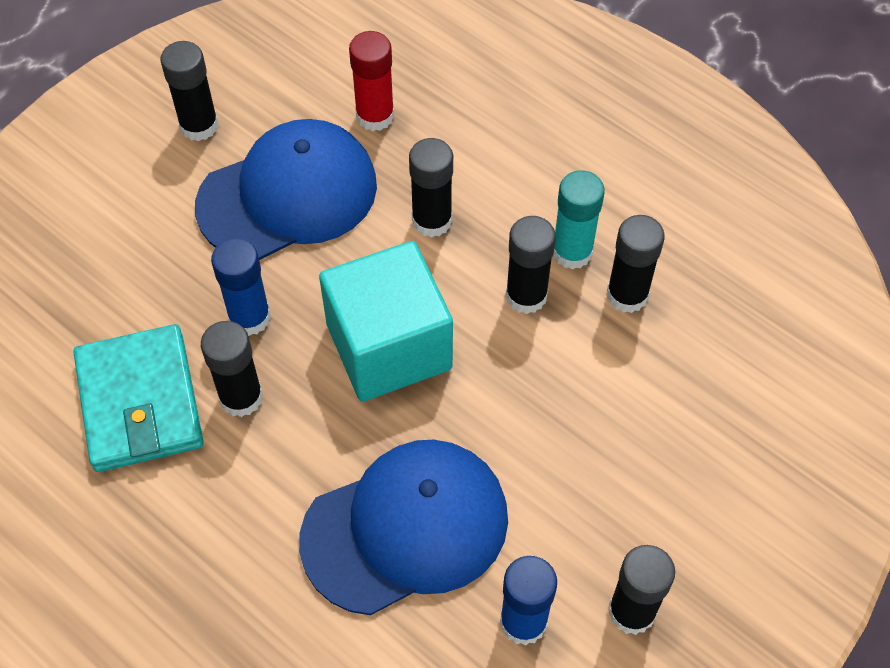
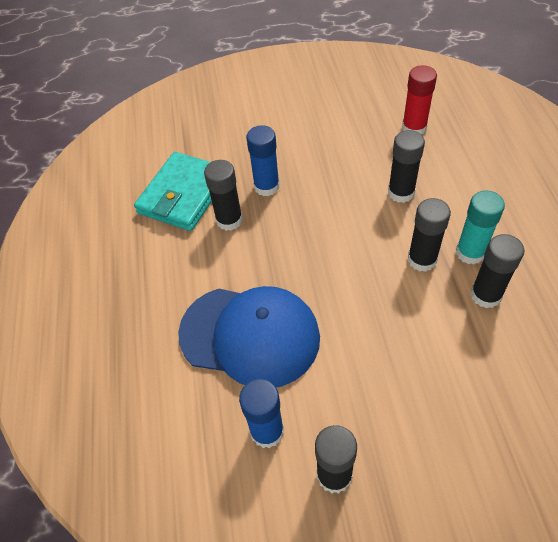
camera: 45 degrees right, 5 degrees down
black glue stick [160,41,219,141] -> none
blue cap [195,119,377,260] -> none
turquoise cube [319,241,453,402] -> none

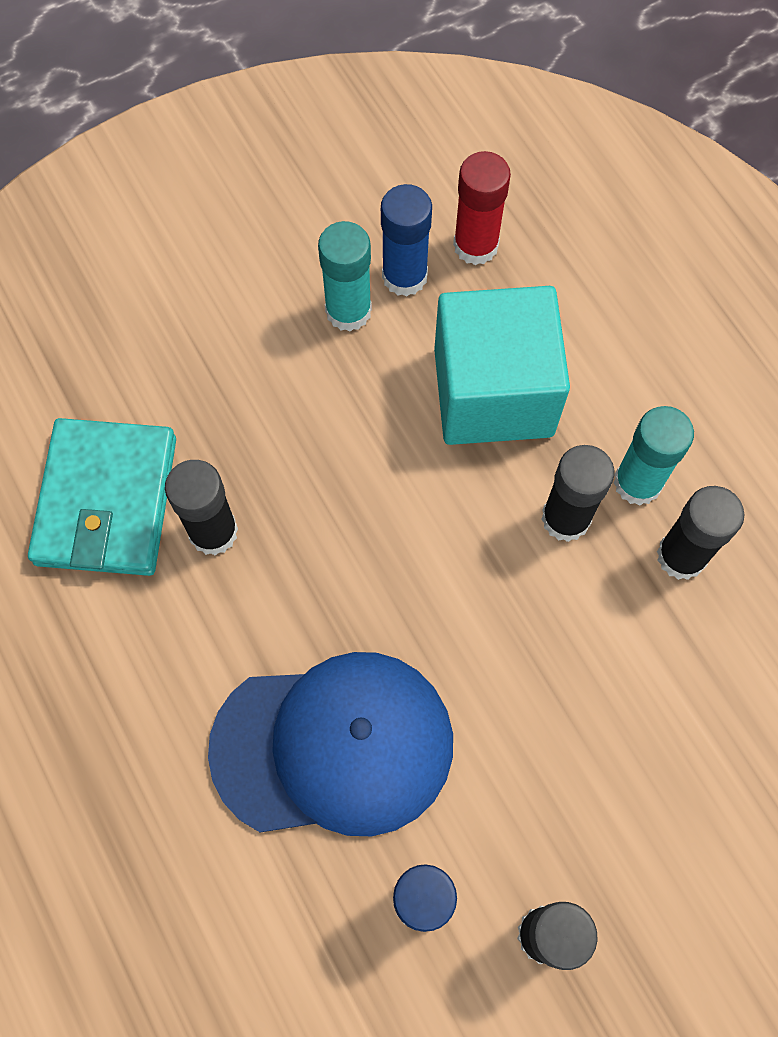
camera: 25 degrees left, 15 degrees up
blue glue stick [246,125,280,196] -> blue glue stick moved to [381,184,432,297]
black glue stick [388,130,425,203] -> turquoise cube [434,286,570,445]
none -> turquoise glue stick [318,221,372,332]

